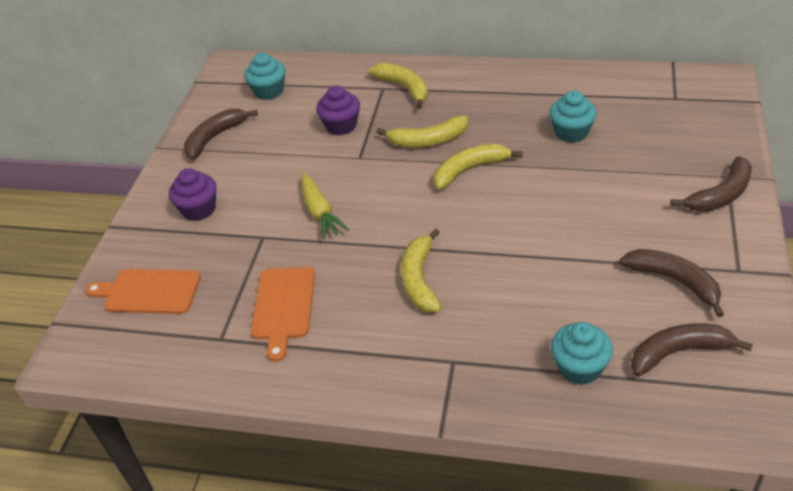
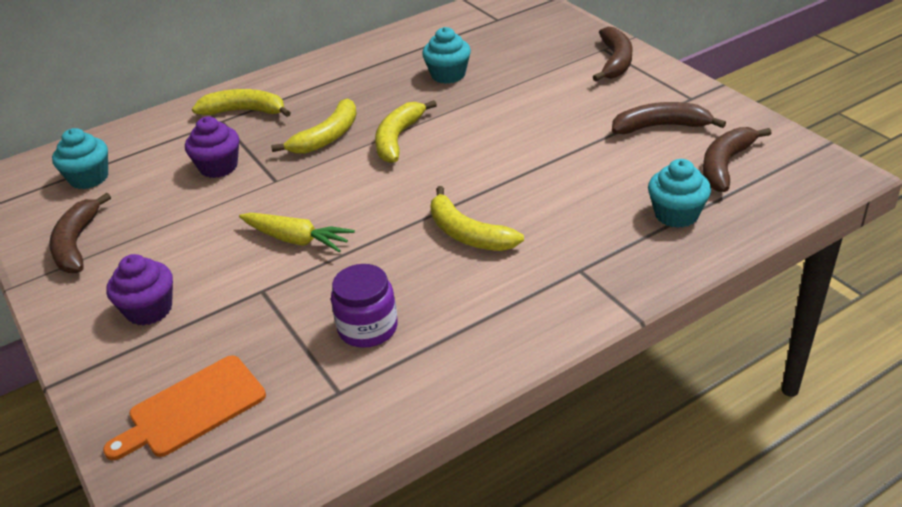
camera: 45 degrees left, 5 degrees down
orange cutting board [251,267,315,362] -> purple jar [331,264,398,348]

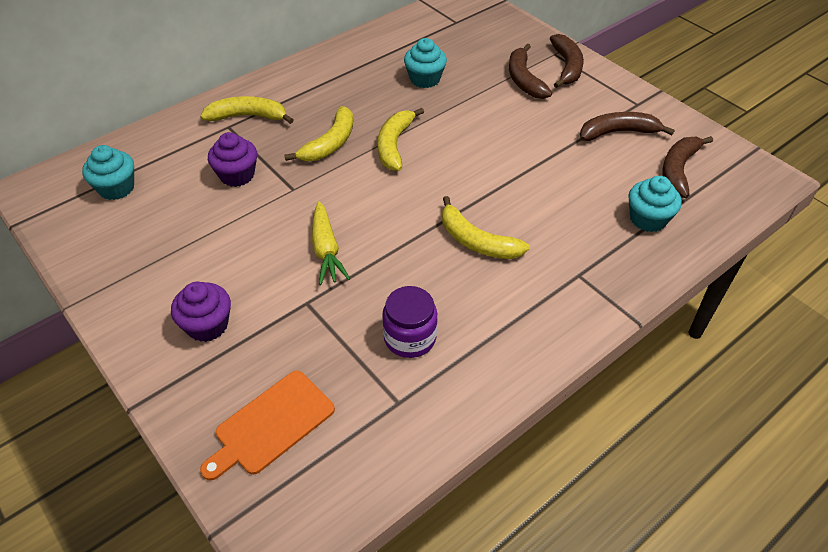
camera: 10 degrees left, 10 degrees up
brown banana [49,193,111,273] -> brown banana moved to [509,43,552,99]
yellow carrot [239,213,355,252] -> yellow carrot turned 60 degrees clockwise [312,201,350,285]

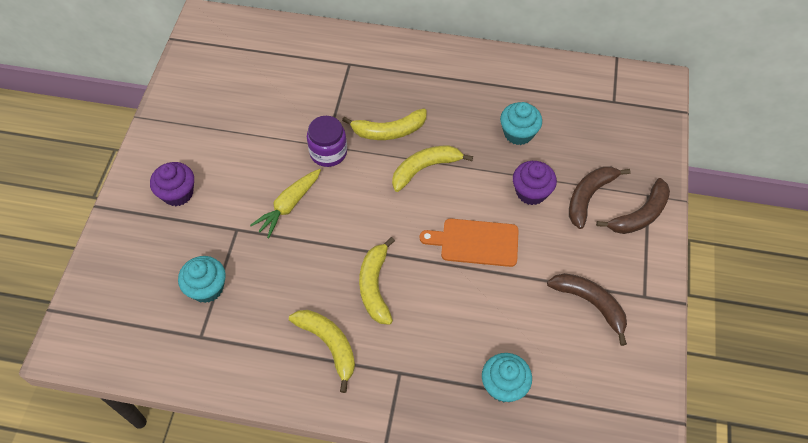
camera: 50 degrees right, 10 degrees up
turquoise cupcake [82,145,134,200] -> turquoise cupcake moved to [178,256,226,303]
yellow banana [200,96,294,124] -> yellow banana moved to [289,310,355,393]
orange cutting board [200,371,335,481] -> orange cutting board moved to [420,219,519,267]
purple cupcake [208,132,257,187] -> purple cupcake moved to [513,161,557,205]
purple jar [382,286,437,358] -> purple jar moved to [307,116,347,167]
brown banana [662,136,713,198] -> none

